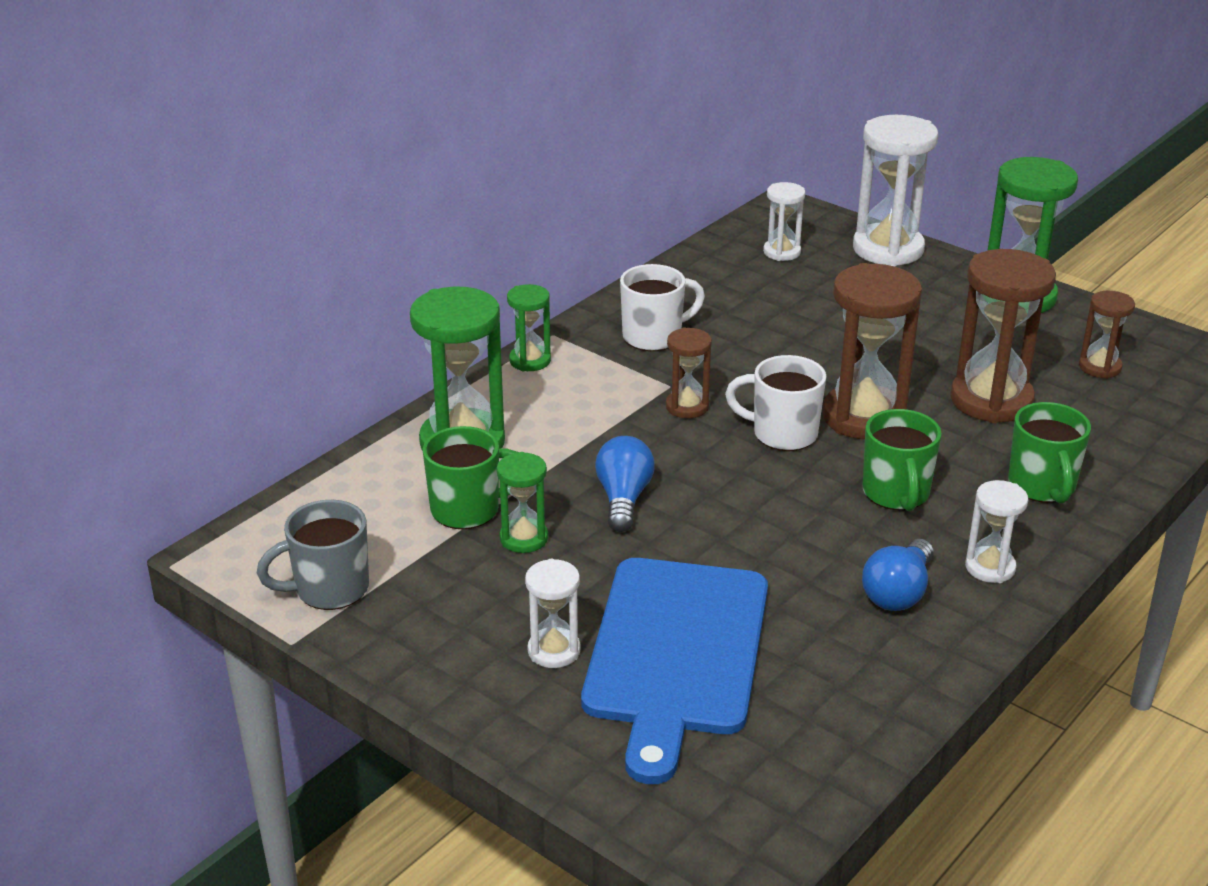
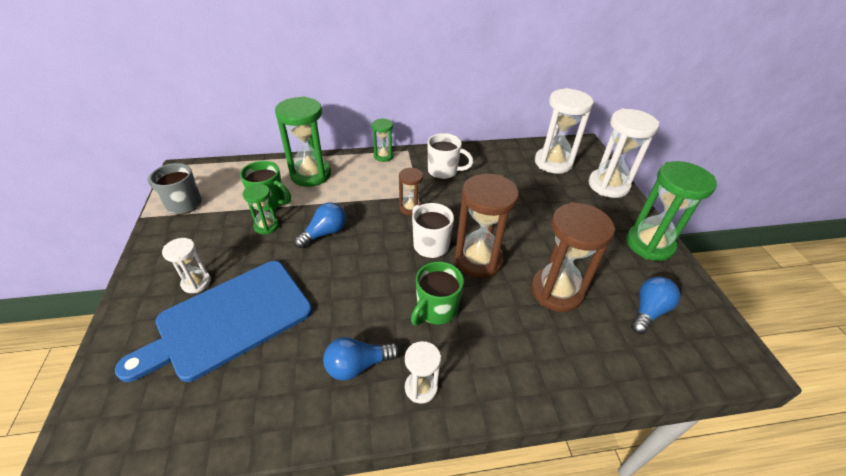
camera: 40 degrees right, 10 degrees up
white hourglass [763,182,805,261] -> white hourglass [535,88,593,174], size x1.90
green mug [1008,402,1091,504] -> none
brown hourglass [1079,291,1135,379] -> blue light bulb [631,276,680,334]

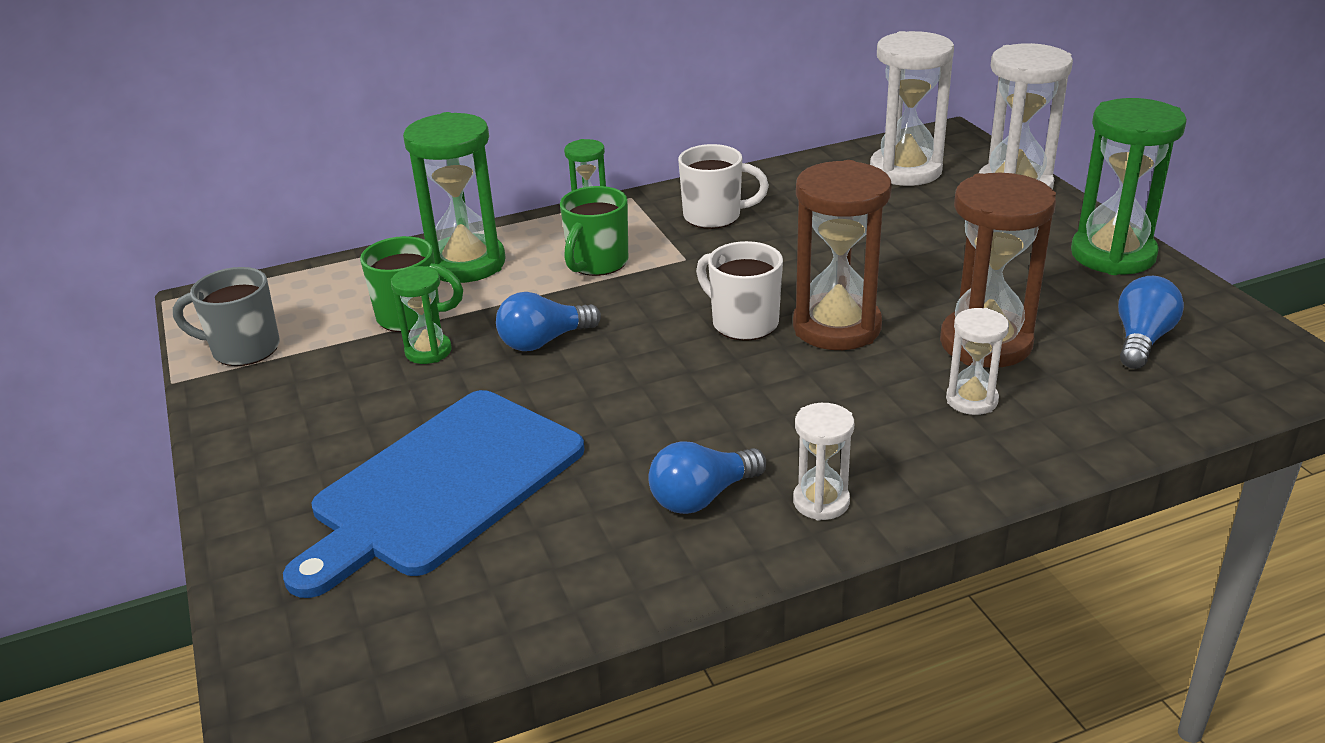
camera: 10 degrees left, 10 degrees down
white hourglass [162,238,211,293] -> white hourglass moved to [946,308,1009,415]
blue light bulb [294,202,346,248] -> blue light bulb turned 150 degrees counterclockwise [496,292,601,351]
brown hourglass [399,168,423,216] -> none
green mug [411,261,464,326] -> green mug moved to [560,186,628,276]

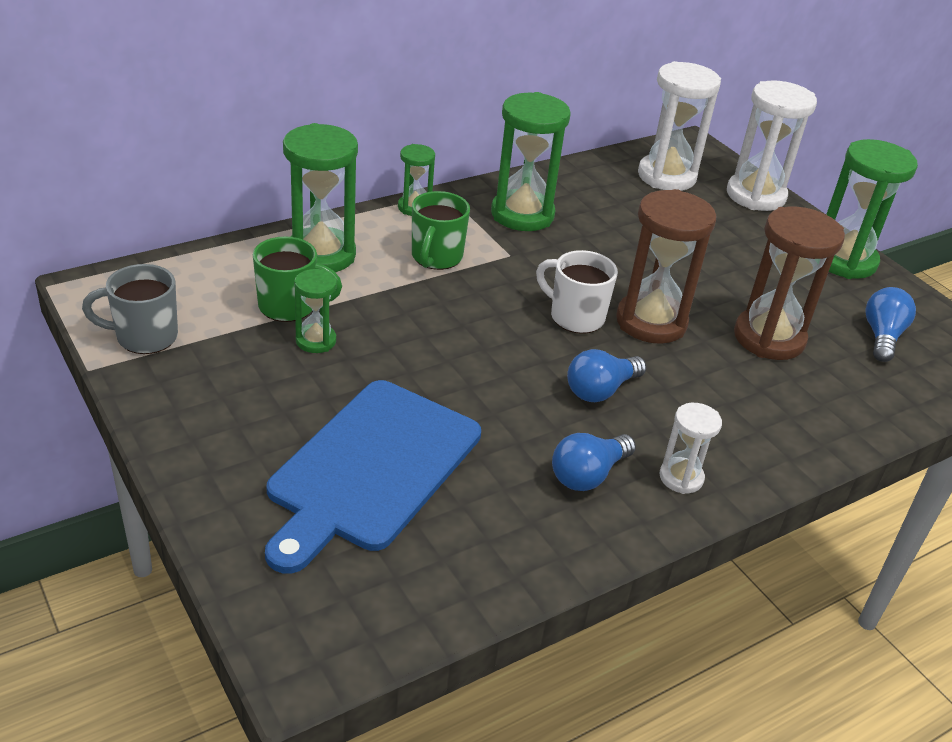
camera: 15 degrees left, 5 degrees up
blue light bulb [496,292,601,351] -> blue light bulb moved to [567,349,646,402]
white mug [678,144,769,229] -> green hourglass [491,92,571,231]
white hourglass [946,308,1009,415] -> none

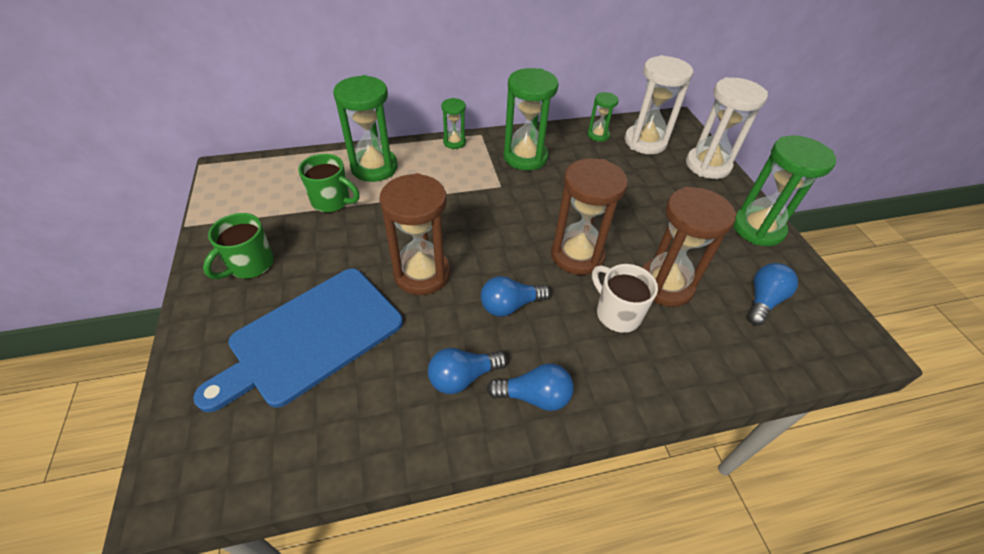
camera: 20 degrees right, 10 degrees up
grey mug [82,264,178,354] -> none
green hourglass [294,269,337,353] -> green hourglass moved to [587,92,619,142]
green mug [412,191,470,270] -> green mug moved to [203,213,274,279]
white mug [536,250,618,334] -> white mug moved to [592,264,658,333]
white hourglass [660,403,722,494] -> blue light bulb [487,363,574,411]
none -> brown hourglass [379,173,450,295]

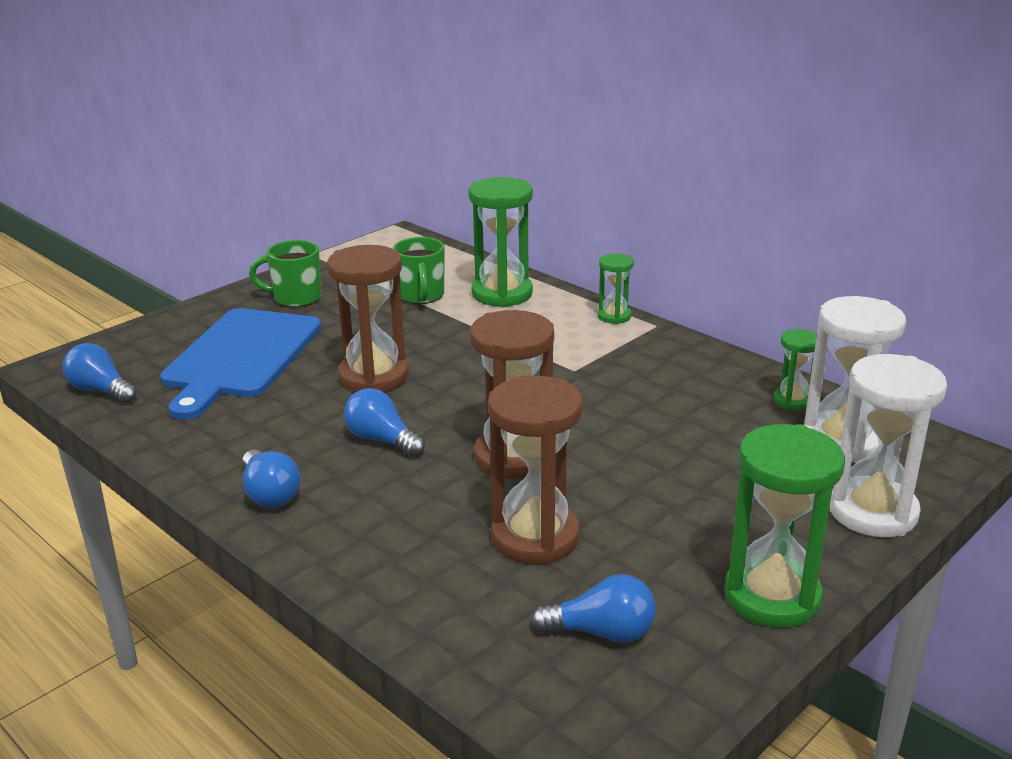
camera: 60 degrees right, 20 degrees down
blue cutting board [193,268,403,412] -> blue cutting board turned 90 degrees counterclockwise [160,308,321,420]
blue light bulb [428,348,507,394] -> blue light bulb moved to [62,343,137,403]
green hourglass [504,68,558,170] -> none
white mug [592,264,658,333] -> none

